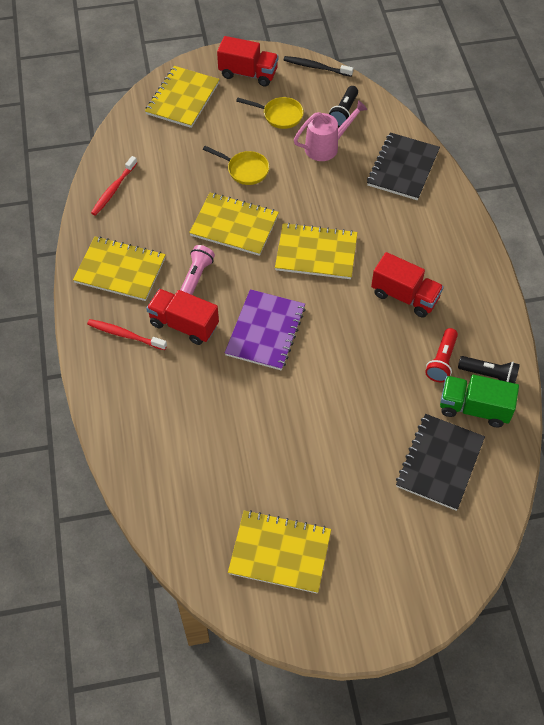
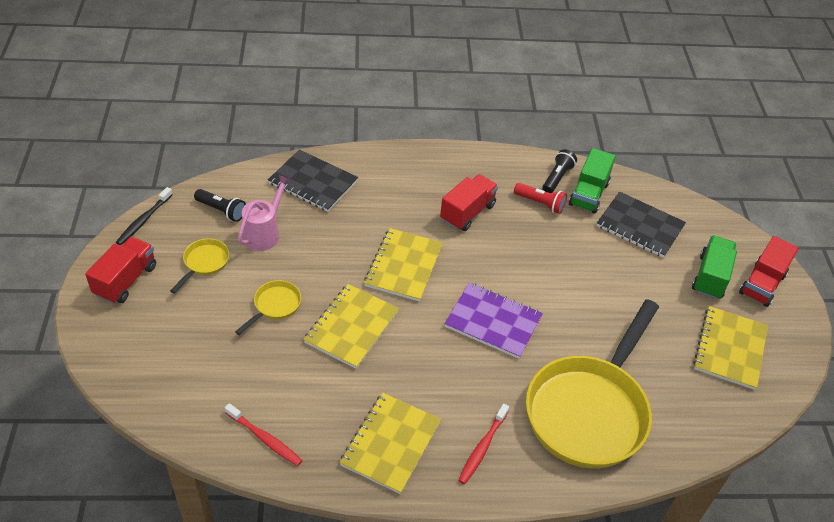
camera: 85 degrees left, 10 degrees down
yellow notebook [145,66,220,128] -> none
red truck [146,289,219,345] -> red truck moved to [739,236,799,307]
pink flashlight [180,245,215,295] -> none
pink watering can [294,100,367,161] -> pink watering can turned 45 degrees clockwise [238,175,292,251]
none -> yellow pan [526,299,659,468]
none -> green truck [692,235,737,299]

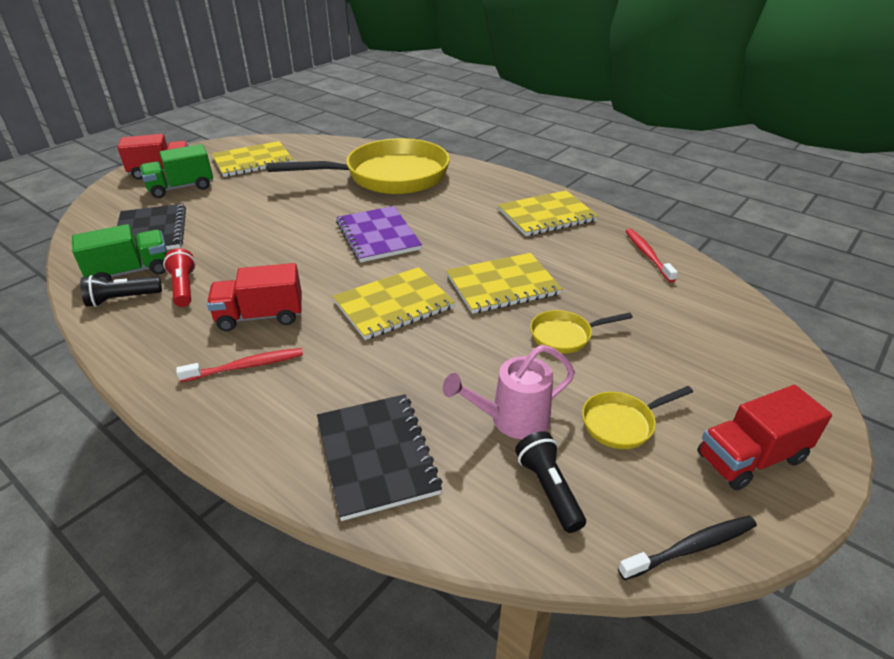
camera: 135 degrees left, 10 degrees down
red toothbrush [458,404,509,484] -> red toothbrush moved to [176,348,303,382]

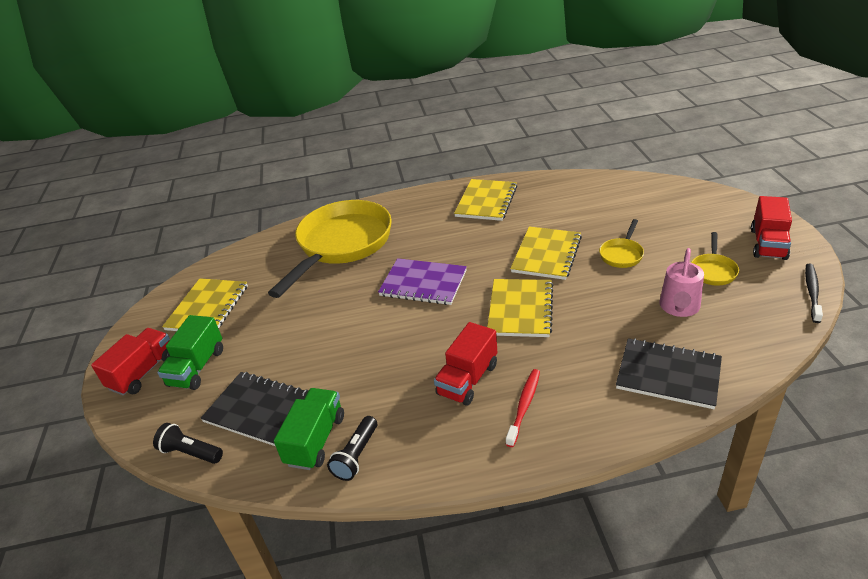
camera: 45 degrees left, 0 degrees up
red flashlight [163,248,196,307] -> none
black flashlight [515,431,586,533] -> black flashlight moved to [153,423,223,464]
red toothbrush [626,229,678,282] -> none

